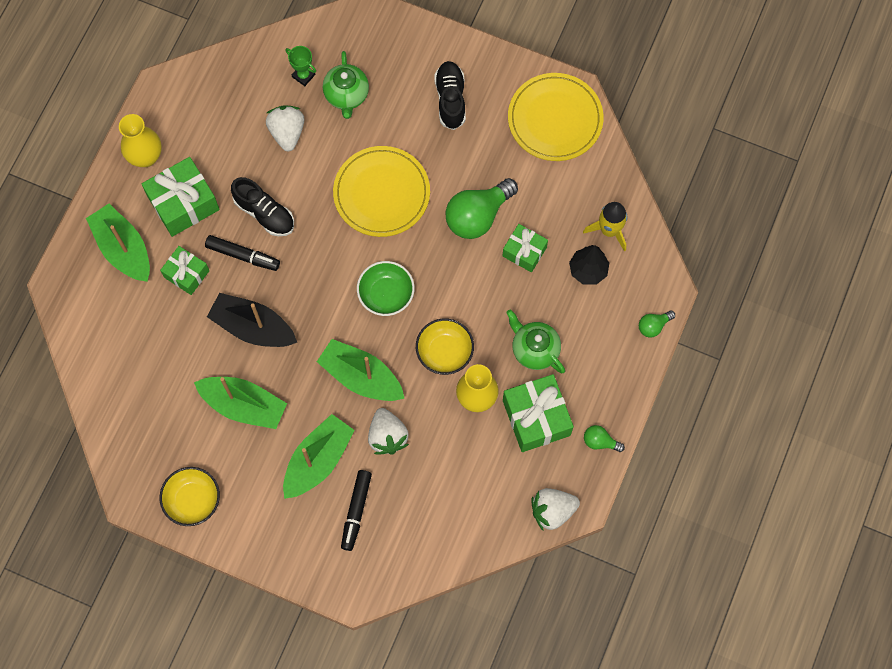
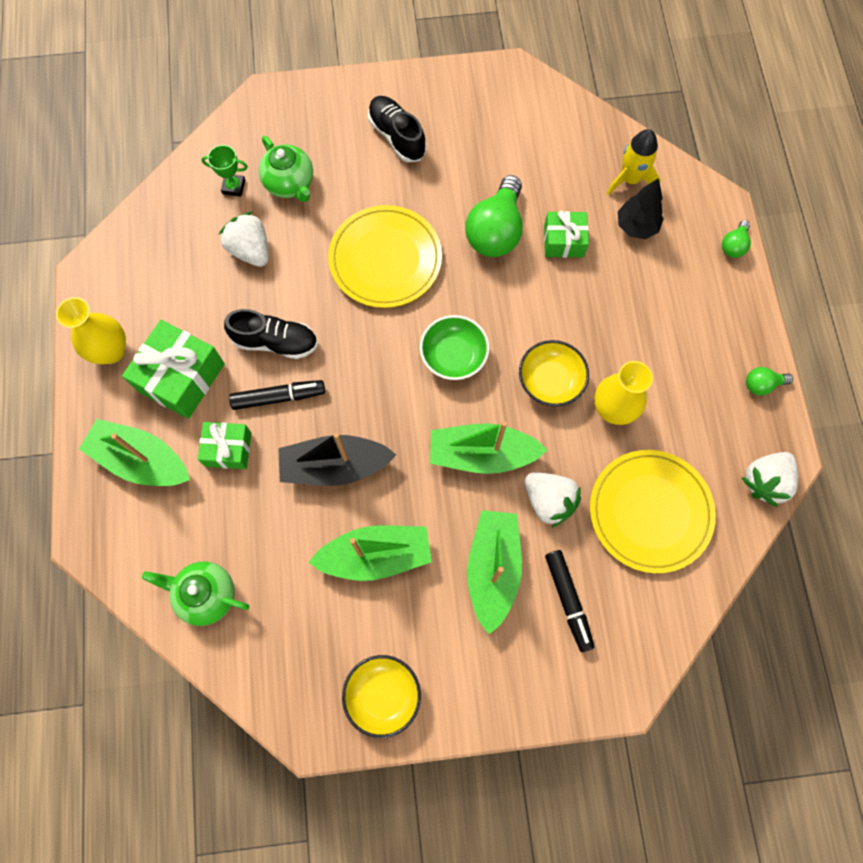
camera: 30 degrees left, 0 degrees up
green gift [503,374,574,452] -> none
green teapot [506,309,565,373] -> green teapot moved to [142,561,249,626]
yellow plate [508,73,604,161] -> yellow plate moved to [590,450,716,573]

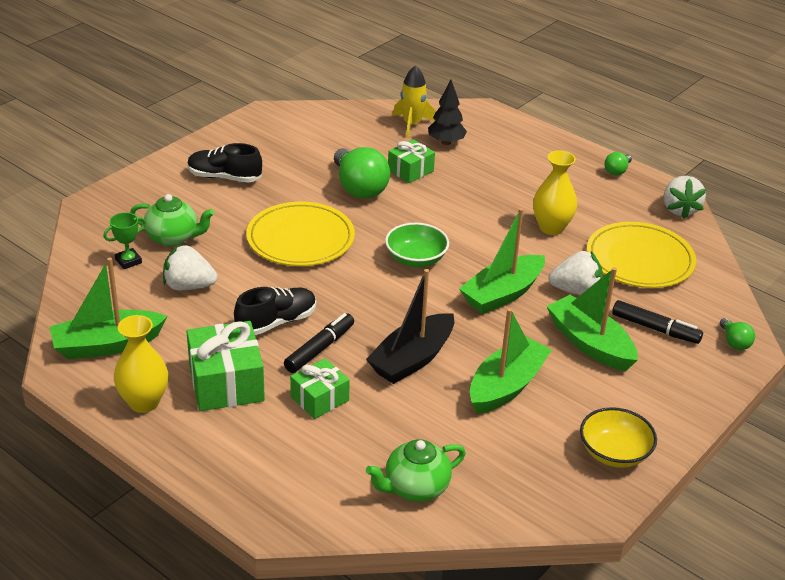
camera: 45 degrees left, 35 degrees down
green boat [79,419,190,486] -> green boat moved to [50,258,167,359]
yellow bowl [519,340,589,407] -> none
green light bulb [722,220,751,258] -> green light bulb moved to [720,318,755,350]

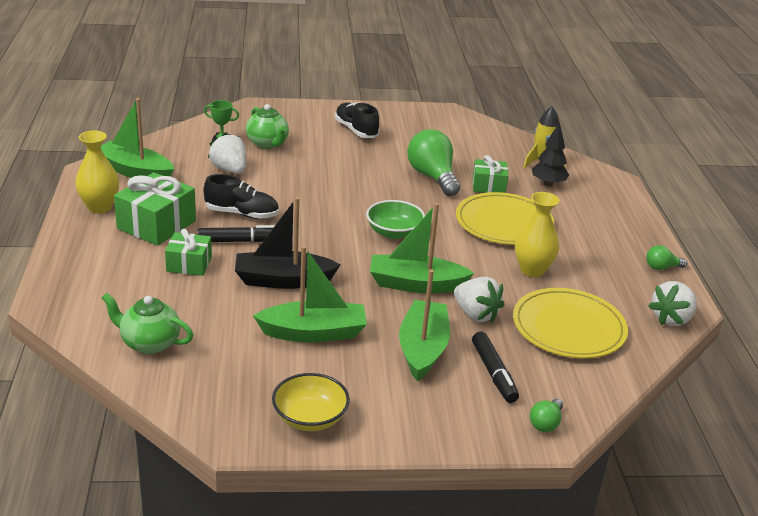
camera: 45 degrees right, 5 degrees down
yellow plate [246,202,355,266] -> yellow plate moved to [456,192,554,245]
green light bulb [334,147,390,199] -> green light bulb turned 135 degrees clockwise [407,129,460,196]

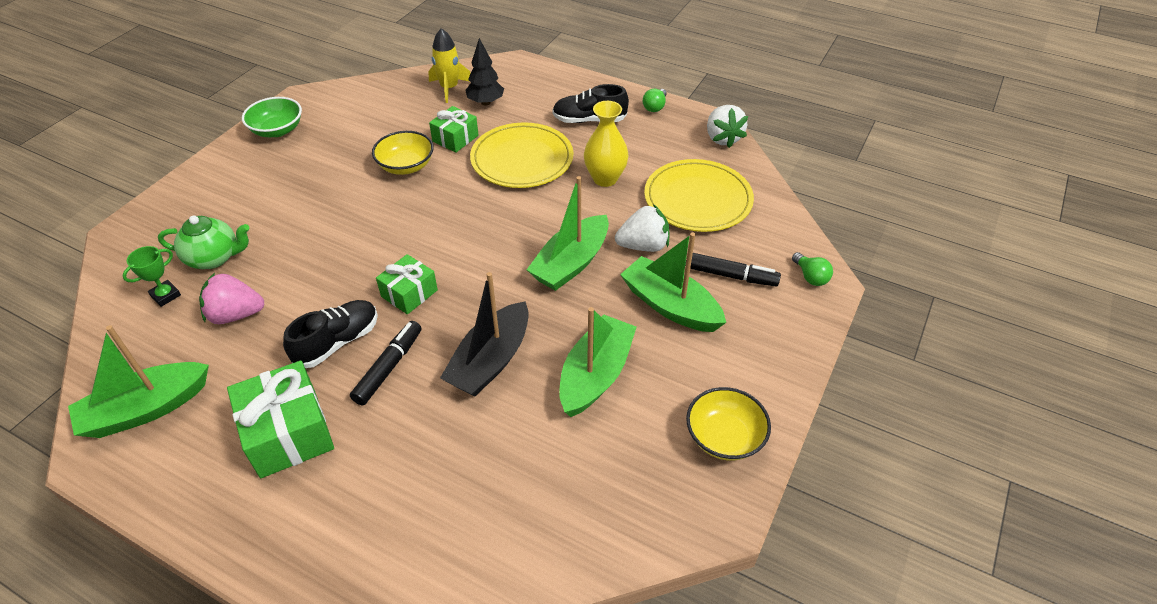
camera: 55 degrees left, 15 degrees up
yellow vase [75,130,119,214] -> none
green teapot [101,293,193,354] -> none
green gift [165,229,212,276] -> green gift moved to [376,254,438,314]
white strawberry [208,132,246,174] -> pink strawberry [199,273,264,324]
black shoe [335,102,380,138] -> black shoe moved to [552,84,629,123]
green bowl [366,200,425,239] -> green bowl moved to [242,97,302,137]
green light bulb [407,129,460,196] -> yellow bowl [372,131,434,175]

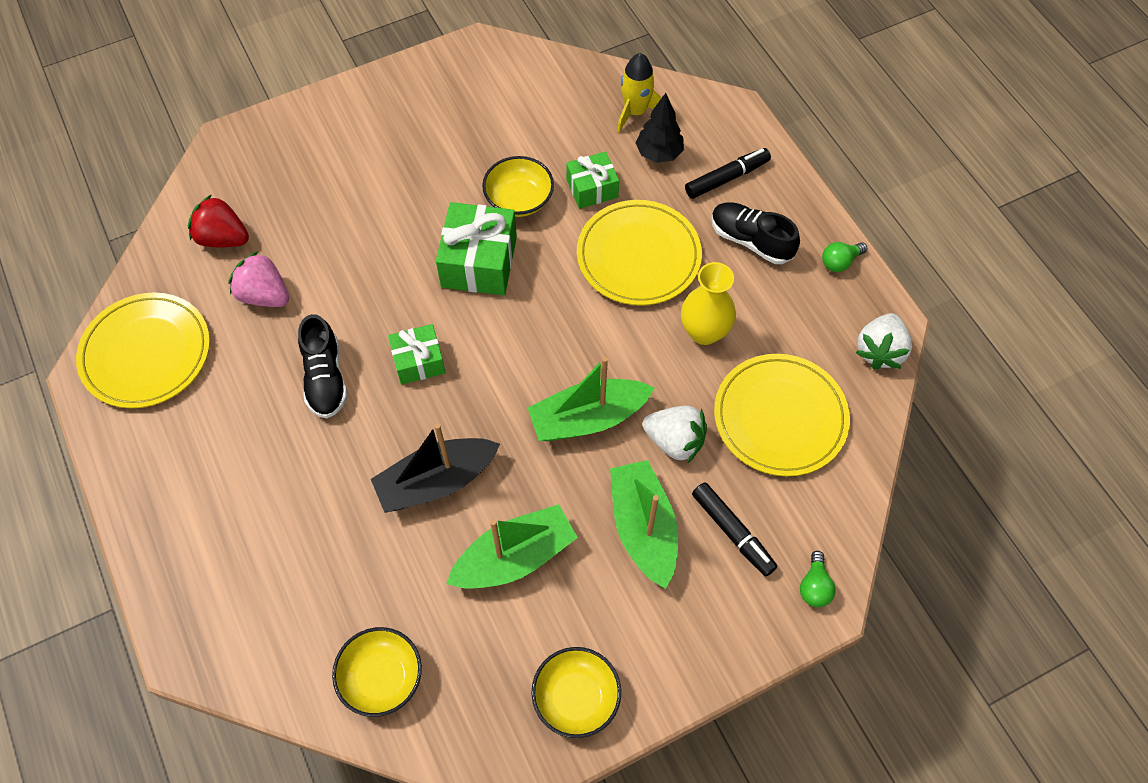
camera: 35 degrees right, 15 degrees up
green boat [68,325,209,438] -> yellow plate [76,292,210,408]
green trophy [122,246,181,307] -> red strawberry [188,194,249,247]
green teapot [158,216,250,269] -> none
green gift [227,361,334,478] -> green gift moved to [436,202,517,295]
green bowl [242,97,302,137] -> none
black shoe [283,300,378,368] -> black shoe turned 90 degrees clockwise [298,314,348,418]
black marker [350,321,422,405] -> black marker moved to [685,148,771,199]
none -> yellow bowl [332,627,422,717]

